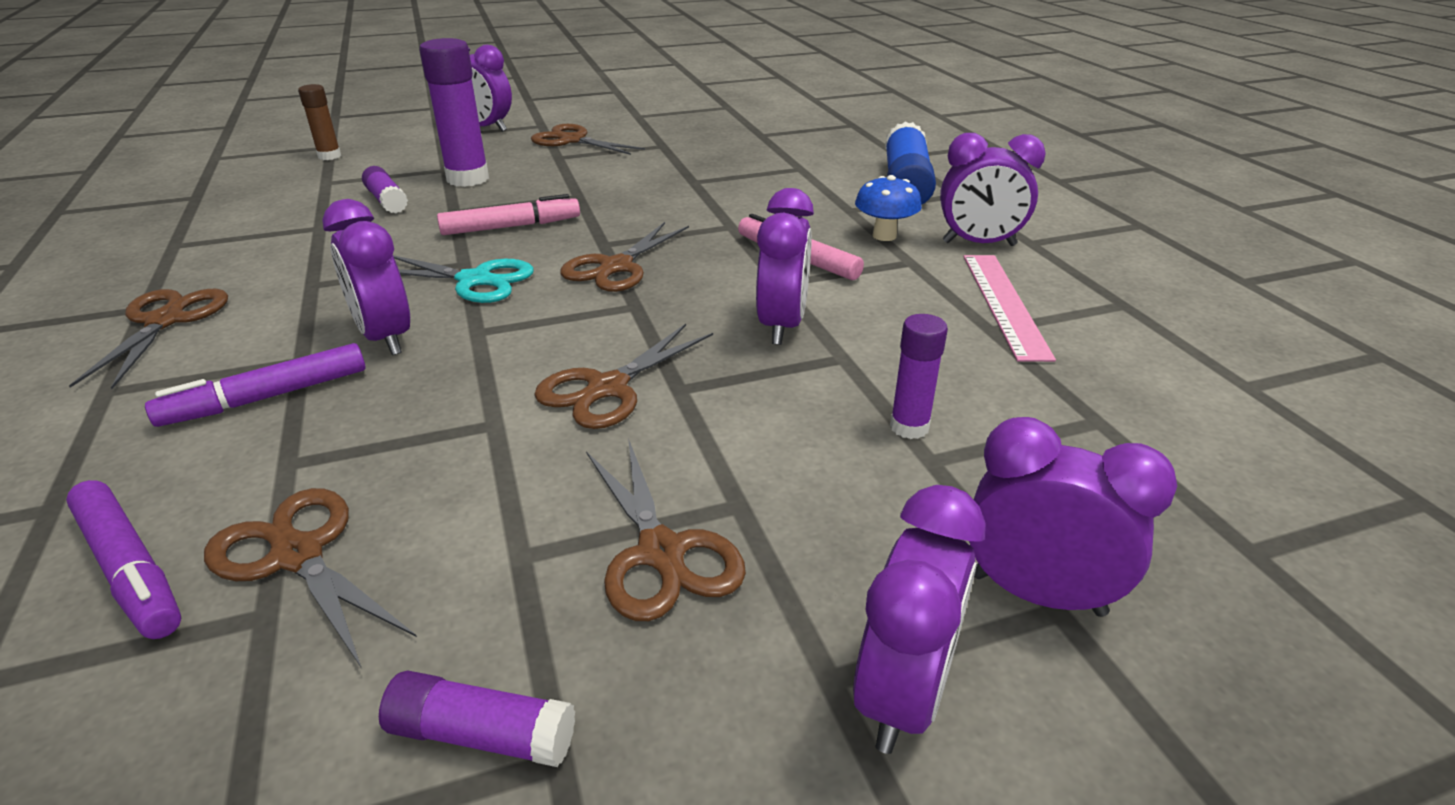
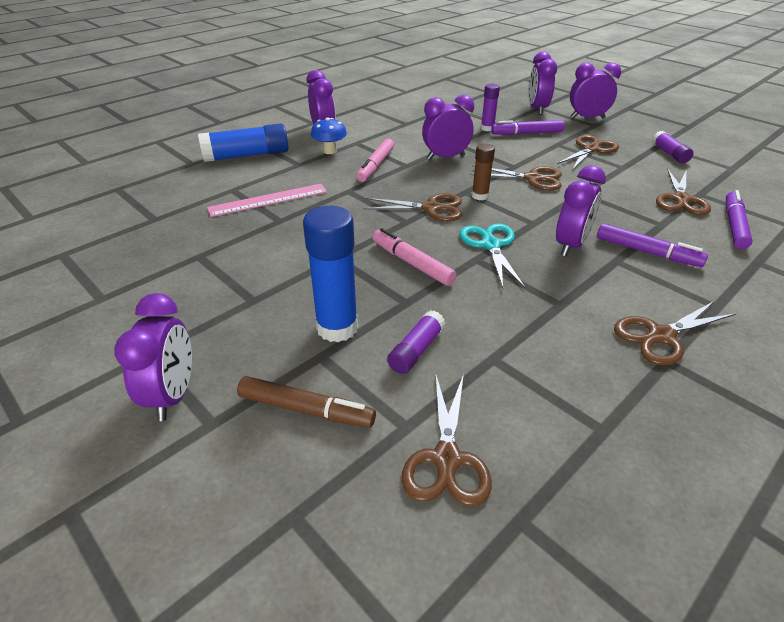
camera: 115 degrees left, 5 degrees up
brown glue stick [298,84,341,160] -> brown glue stick moved to [472,143,495,200]
purple glue stick [419,38,489,187] -> blue glue stick [303,206,358,342]
brown scissors [531,124,645,155] -> brown scissors moved to [402,374,492,506]
pink ruler [963,255,1056,362] -> pink ruler moved to [207,184,327,217]
none -> brown marker [237,376,376,428]
none -> purple marker [491,120,565,135]

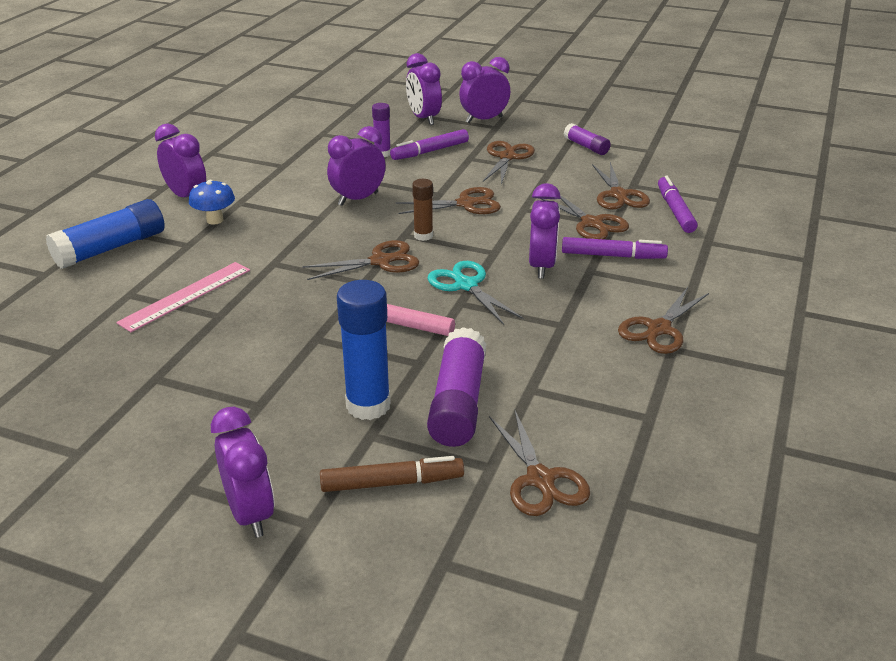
camera: 25 degrees left, 5 degrees down
pink marker [356,139,394,182] -> none
purple glue stick [387,310,445,374] -> purple glue stick [427,327,487,447], size x1.79
none -> brown scissors [539,195,629,239]

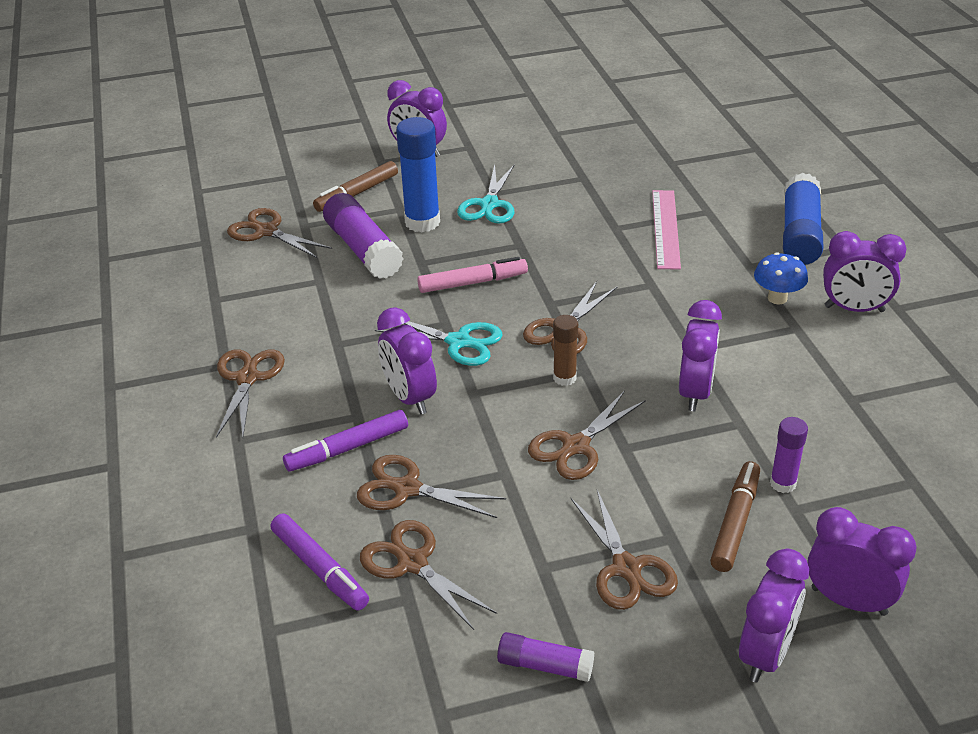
camera: 145 degrees right, 5 degrees up
purple marker [390,129,469,160] -> brown marker [710,461,760,572]
none -> turquoise scissors [457,164,515,224]

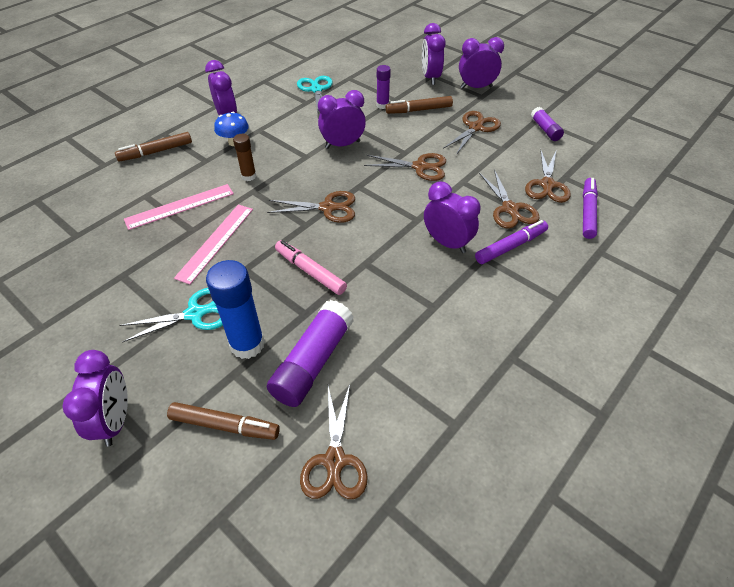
camera: 125 degrees left, 10 degrees up
brown scissors [216,350,285,438] -> none
purple marker [283,410,408,472] -> purple marker turned 60 degrees counterclockwise [475,220,548,264]
turquoise scissors [375,321,503,366] -> turquoise scissors moved to [297,76,333,112]
purple clock [377,307,437,415] -> purple clock turned 75 degrees counterclockwise [424,181,480,253]
brown glue stick [553,315,578,386] -> brown glue stick moved to [233,134,256,181]
blue glue stick [783,173,824,265] -> brown marker [115,132,192,162]
none -> pink ruler [174,204,253,284]

